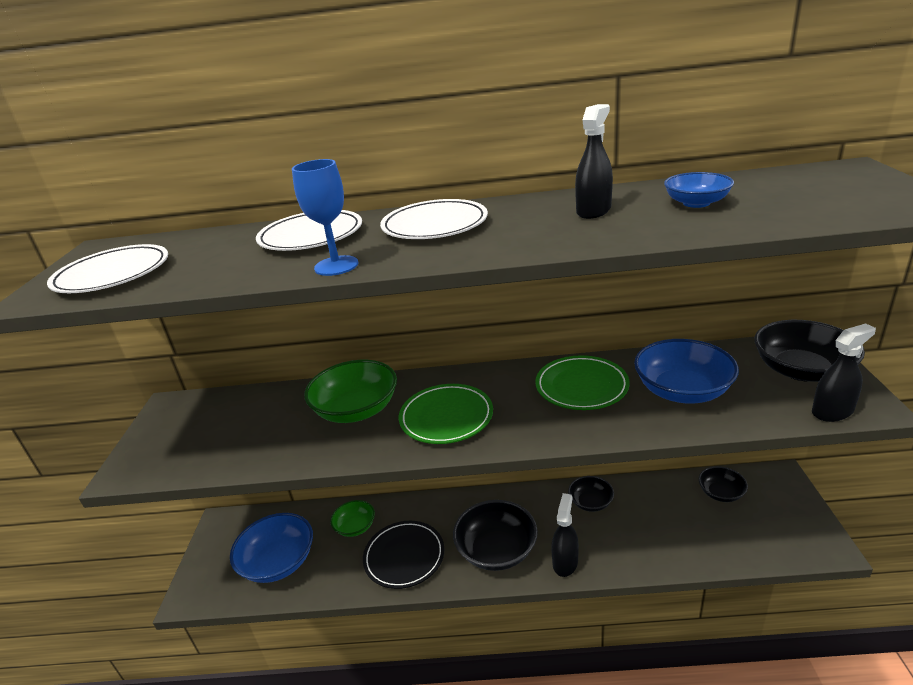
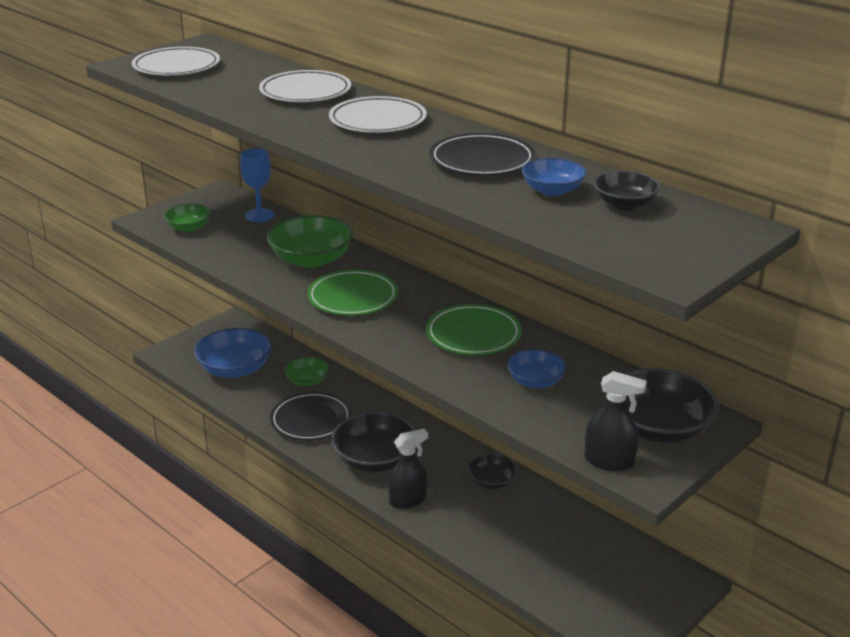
camera: 40 degrees right, 0 degrees up
blue goblet [292,159,359,276] -> blue goblet moved to [240,148,274,222]
black spray bottle [575,104,613,219] -> black plate [429,133,536,176]
blue bowl [634,339,739,403] -> blue bowl [507,349,566,388], size x0.57
black bowl [698,466,748,502] -> black bowl moved to [593,171,660,210]
none -> green bowl [164,204,211,232]

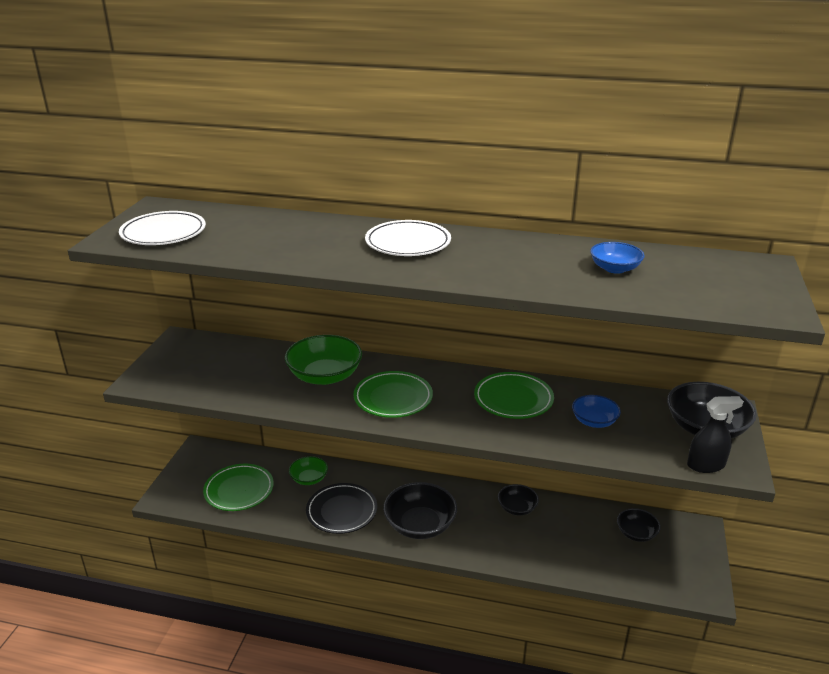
camera: 30 degrees left, 0 degrees up
green bowl [164,204,211,232] -> none
blue bowl [194,328,272,378] -> green plate [203,464,274,511]
blue goblet [240,148,274,222] -> none
white plate [259,70,351,102] -> none
black spray bottle [388,429,428,509] -> none
black plate [429,133,536,176] -> none
black bowl [593,171,660,210] -> black bowl moved to [617,508,661,542]

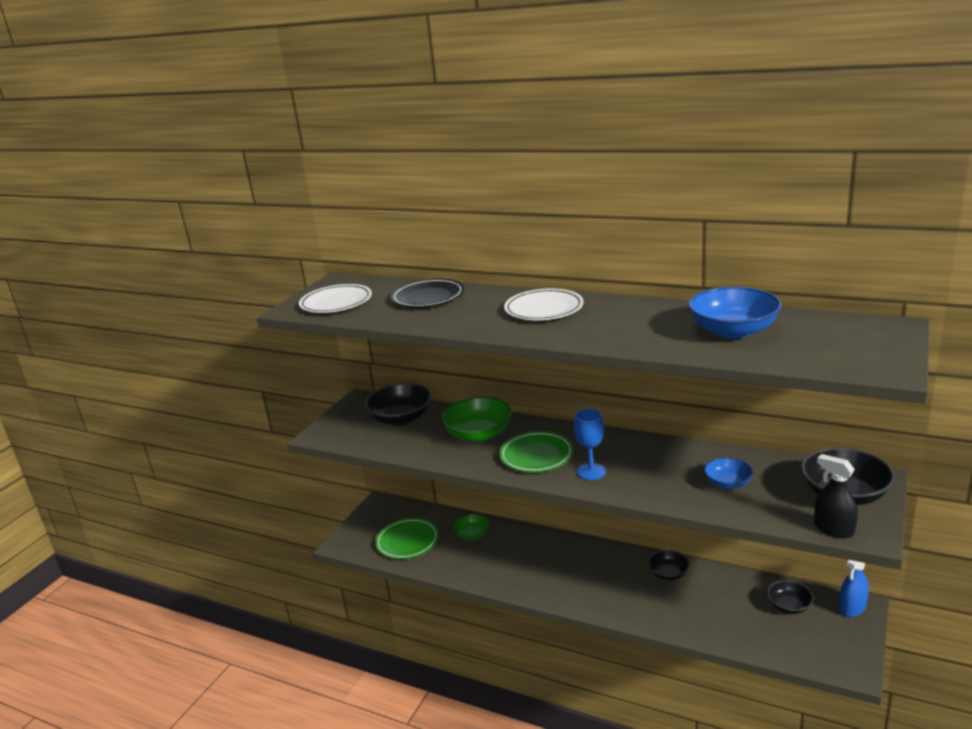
camera: 15 degrees right, 5 degrees down
black plate [306,483,377,534] -> black plate moved to [391,278,464,307]
black bowl [383,482,457,539] -> black bowl moved to [365,383,432,426]
green plate [474,372,554,419] -> none
blue bowl [590,242,645,274] -> blue bowl [688,287,782,339], size x1.75
black spray bottle [687,396,743,473] -> black spray bottle turned 135 degrees counterclockwise [814,454,858,538]
none -> blue goblet [574,408,606,480]
none -> blue spray bottle [839,560,869,617]

